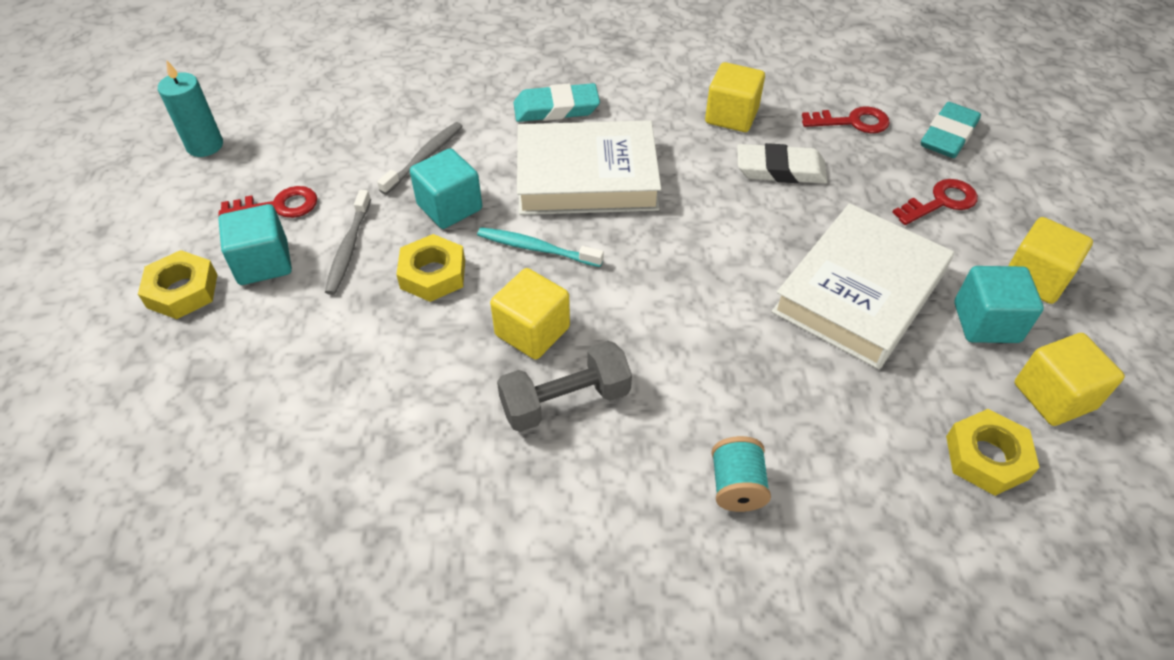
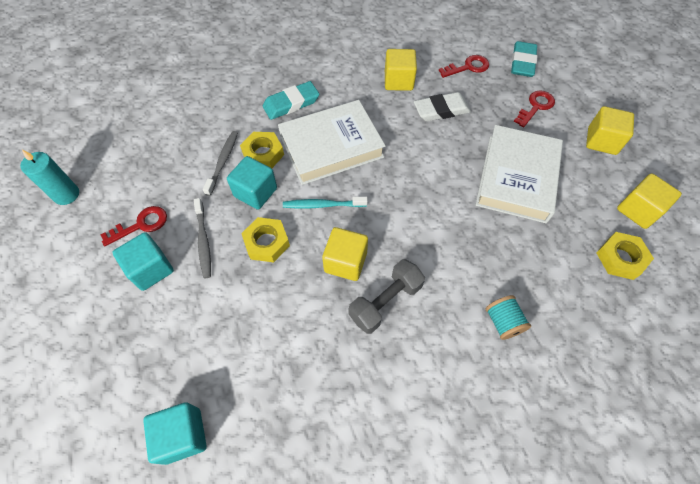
camera: 20 degrees left, 10 degrees up
yellow nut [138,250,218,319] -> yellow nut moved to [240,132,284,168]
turquoise cube [954,266,1044,343] -> turquoise cube moved to [143,402,207,465]

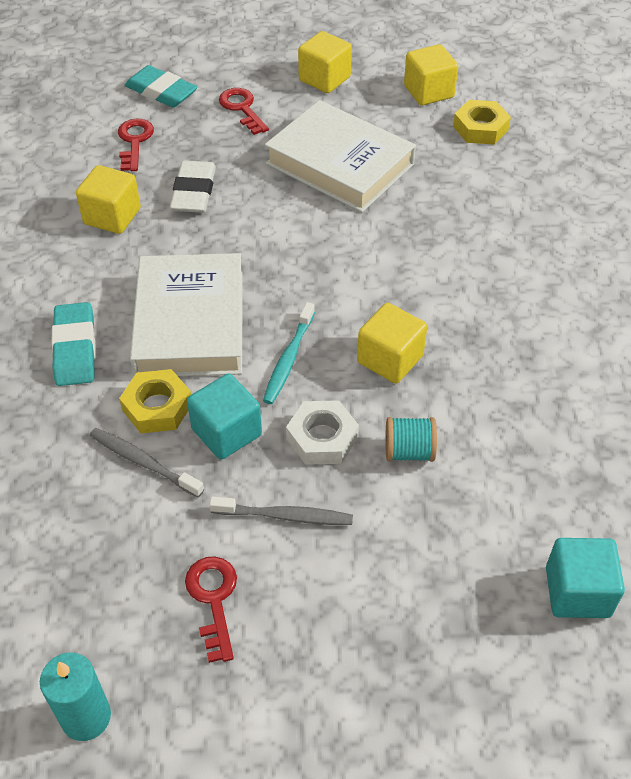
camera: 70 degrees left, 10 degrees down
turquoise cube [112,232,174,291] -> none
yellow nut [241,217,290,263] -> white nut [286,400,359,465]
grey dumbbell [349,259,425,334] -> none
turquoise spool [486,295,531,340] -> turquoise spool moved to [385,417,437,462]

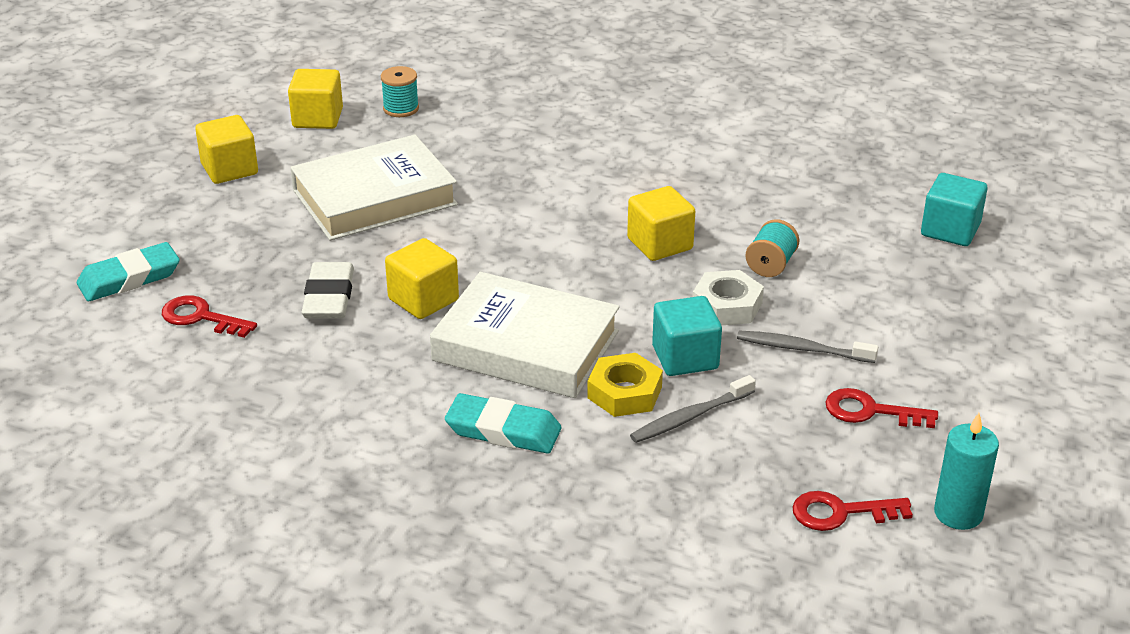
camera: 65 degrees left, 15 degrees down
yellow cube [76,165,141,234] -> yellow cube moved to [385,238,459,319]
white eraser [170,160,216,213] -> white eraser turned 60 degrees clockwise [302,262,354,318]
grey toothbrush [209,496,353,525] -> grey toothbrush turned 105 degrees counterclockwise [737,331,878,363]
red key [219,88,269,135] -> red key moved to [792,491,913,531]
turquoise toothbrush [263,302,315,404] -> none
yellow nut [453,100,511,145] -> turquoise spool [381,66,419,117]

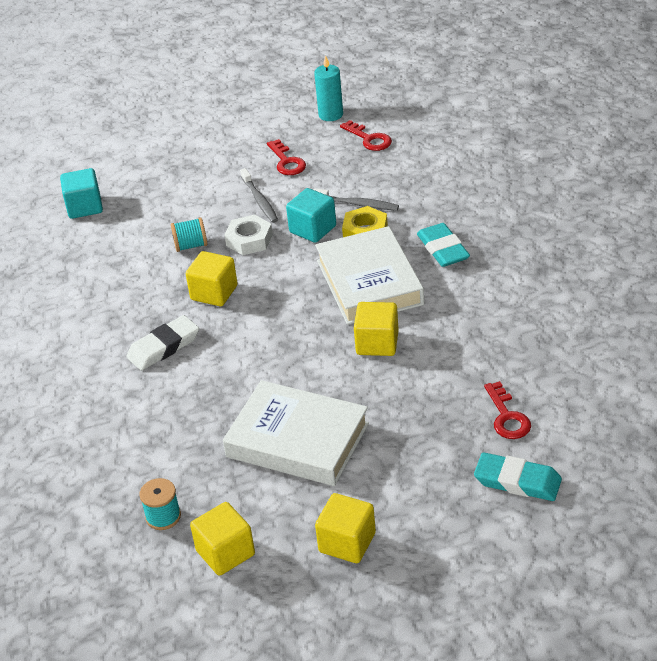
camera: 125 degrees left, 5 degrees up
white eraser [302,262,354,318] -> white eraser moved to [126,315,199,371]

